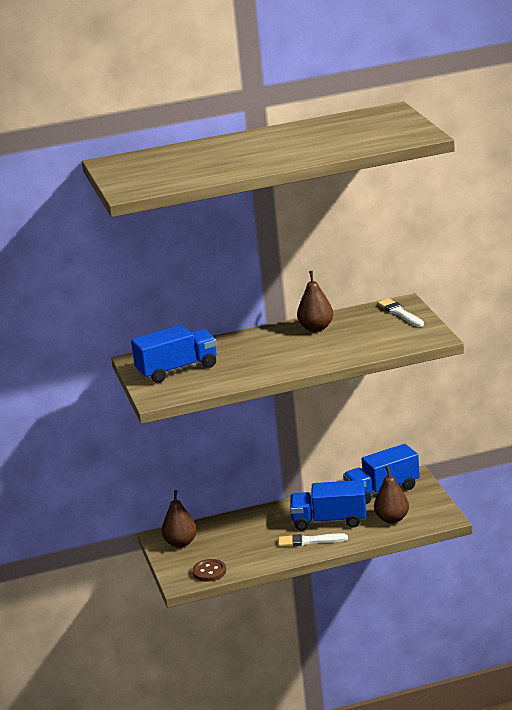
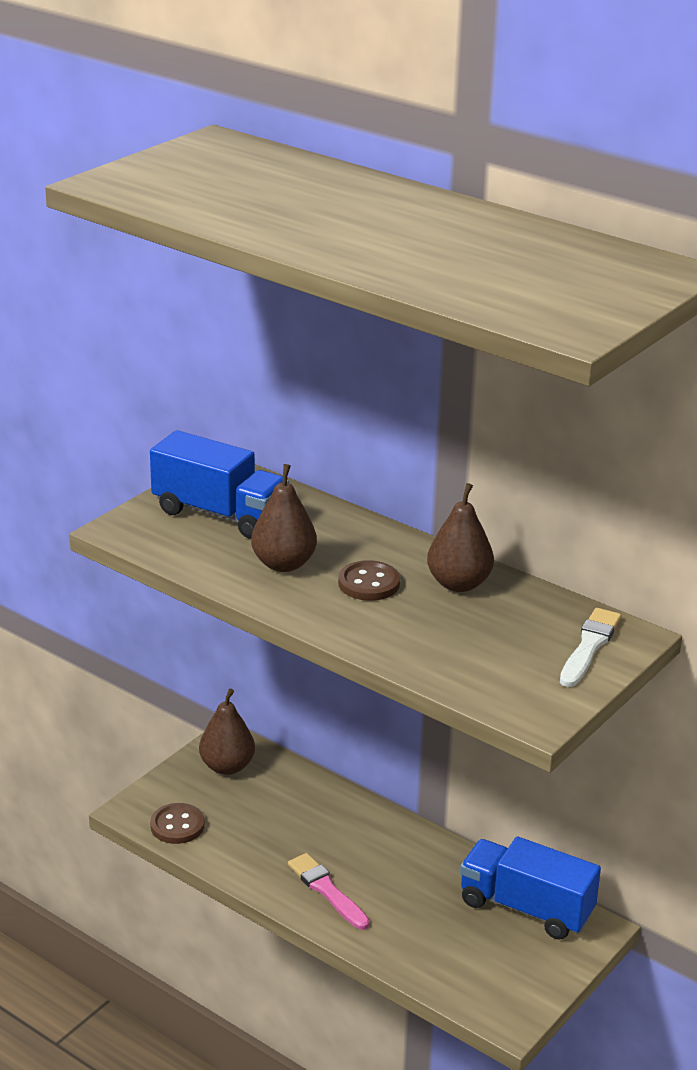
camera: 50 degrees right, 5 degrees up
white brush [278,533,348,547] -> pink brush [288,853,370,930]
blue truck [290,480,366,531] -> none
brown pear [374,466,409,524] -> brown pear moved to [251,464,317,572]
none -> brown button [338,560,400,601]

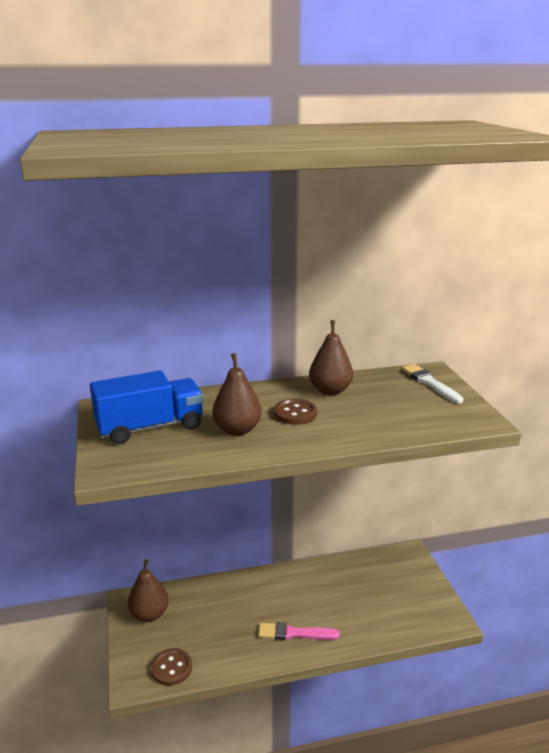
camera: 50 degrees left, 5 degrees down
blue truck [460,837,601,940] -> none

